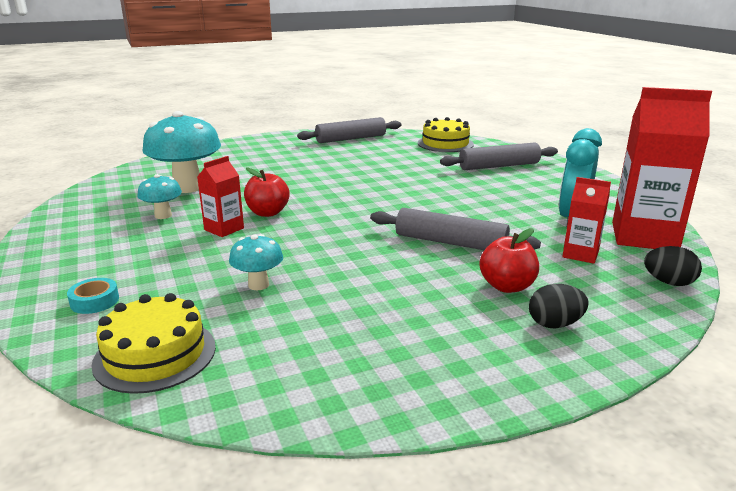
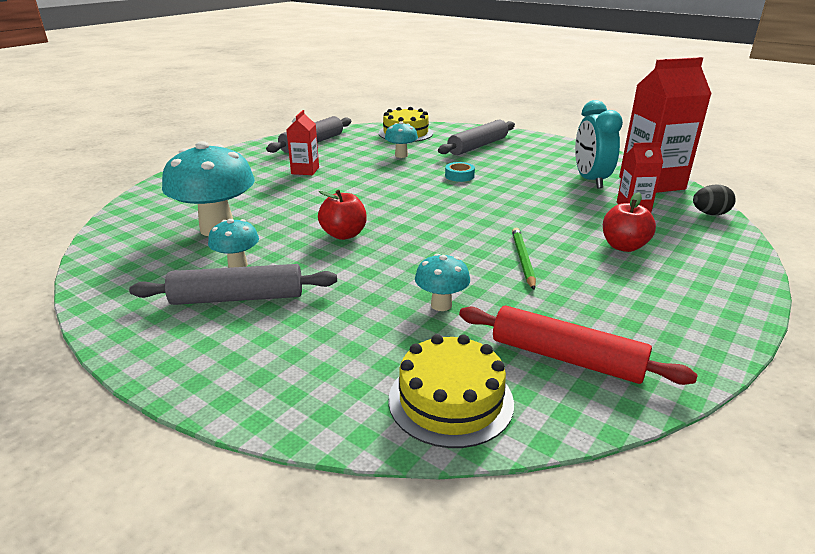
camera: 30 degrees left, 5 degrees up
turquoise tape [67,278,119,314] -> turquoise tape moved to [445,162,475,182]
red carton [197,156,244,237] -> red carton moved to [286,110,319,175]
grey rolling pin [370,208,541,250] -> grey rolling pin moved to [129,264,337,305]
black egg [529,284,589,329] -> none
none -> turquoise mushroom [385,121,418,158]
none -> red rolling pin [459,306,698,385]
none -> green pencil [512,228,536,290]

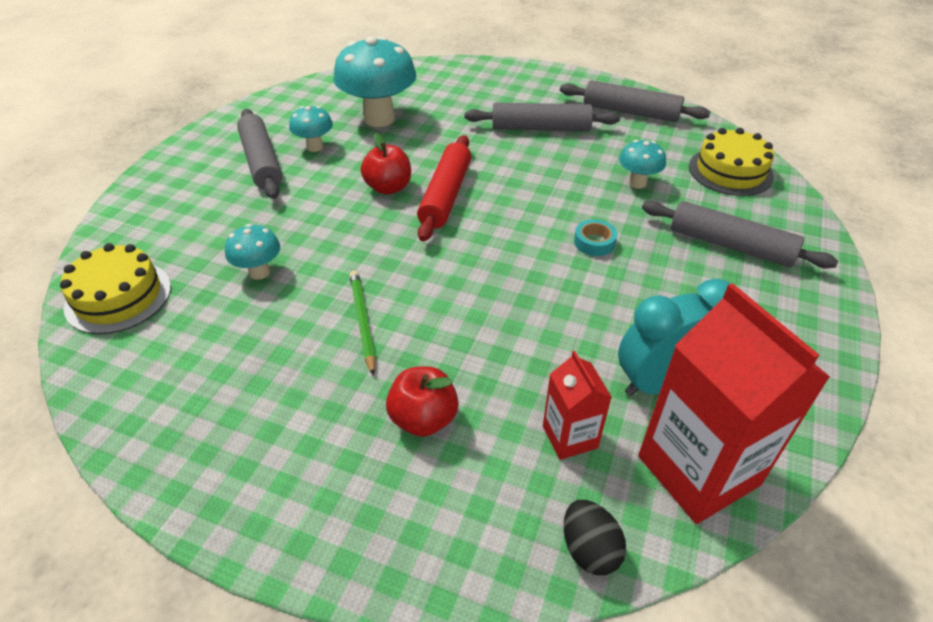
camera: 75 degrees right, 15 degrees up
red carton [286,110,319,175] -> grey rolling pin [465,103,620,131]
red rolling pin [459,306,698,385] -> red rolling pin moved to [417,135,471,241]
green pencil [512,228,536,290] -> green pencil turned 90 degrees counterclockwise [349,270,376,376]

